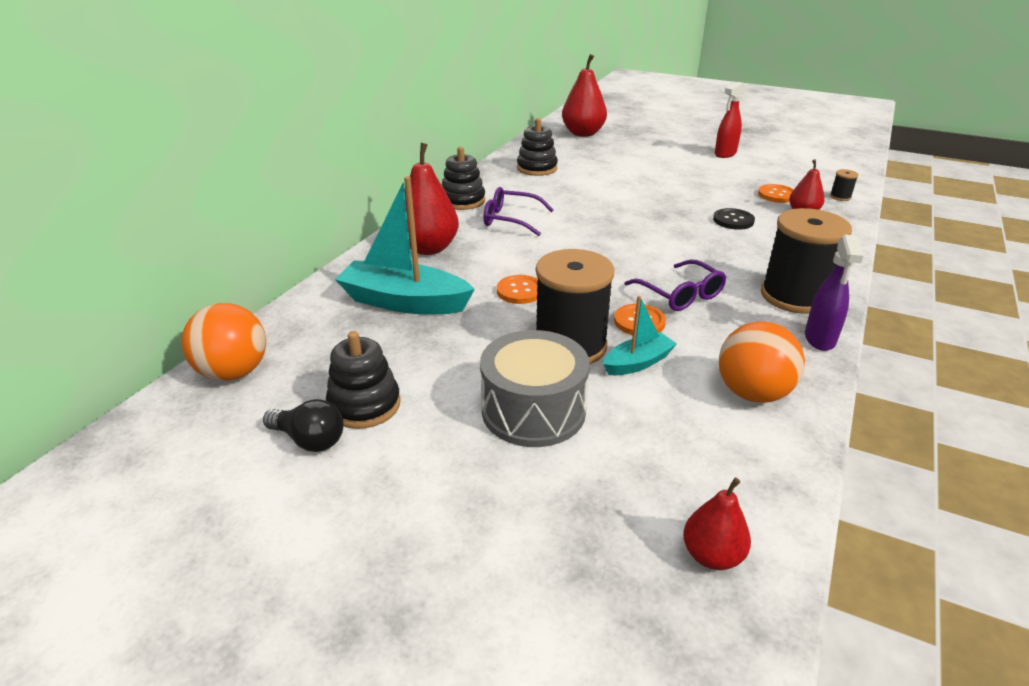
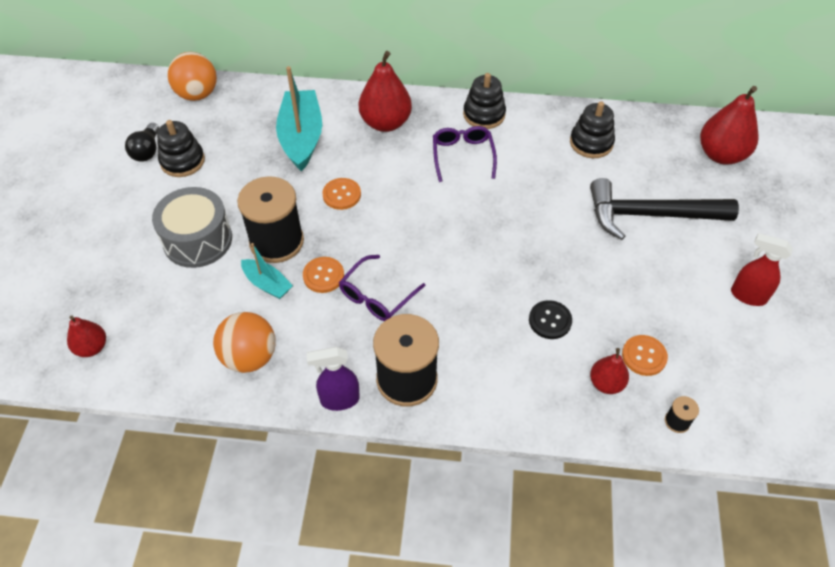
camera: 70 degrees right, 20 degrees up
none -> black hammer [590,178,739,240]

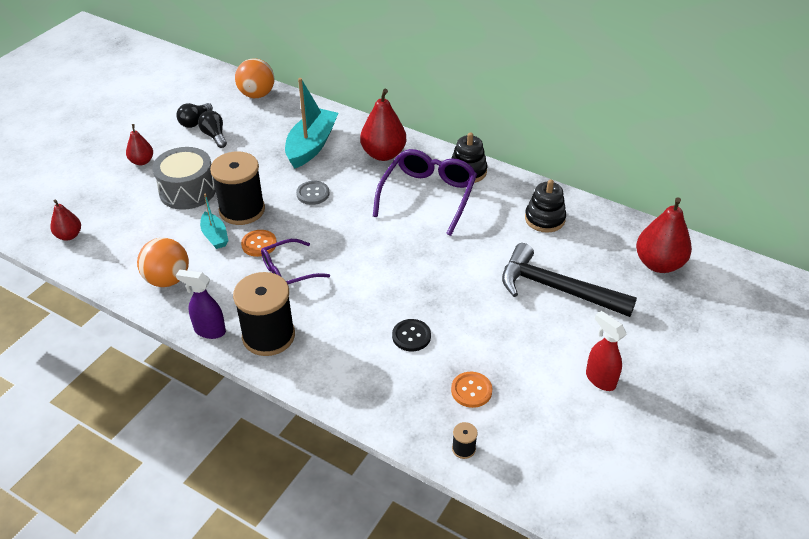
camera: 25 degrees right, 10 degrees down
black stacking toy [157,120,205,177] -> black light bulb [198,110,227,148]
orange button [322,178,361,210] -> grey button [296,181,329,205]
purple glasses [433,126,497,182] -> purple glasses [373,149,477,236], size x1.63
red pear [590,348,629,394] -> red pear moved to [126,124,153,165]

